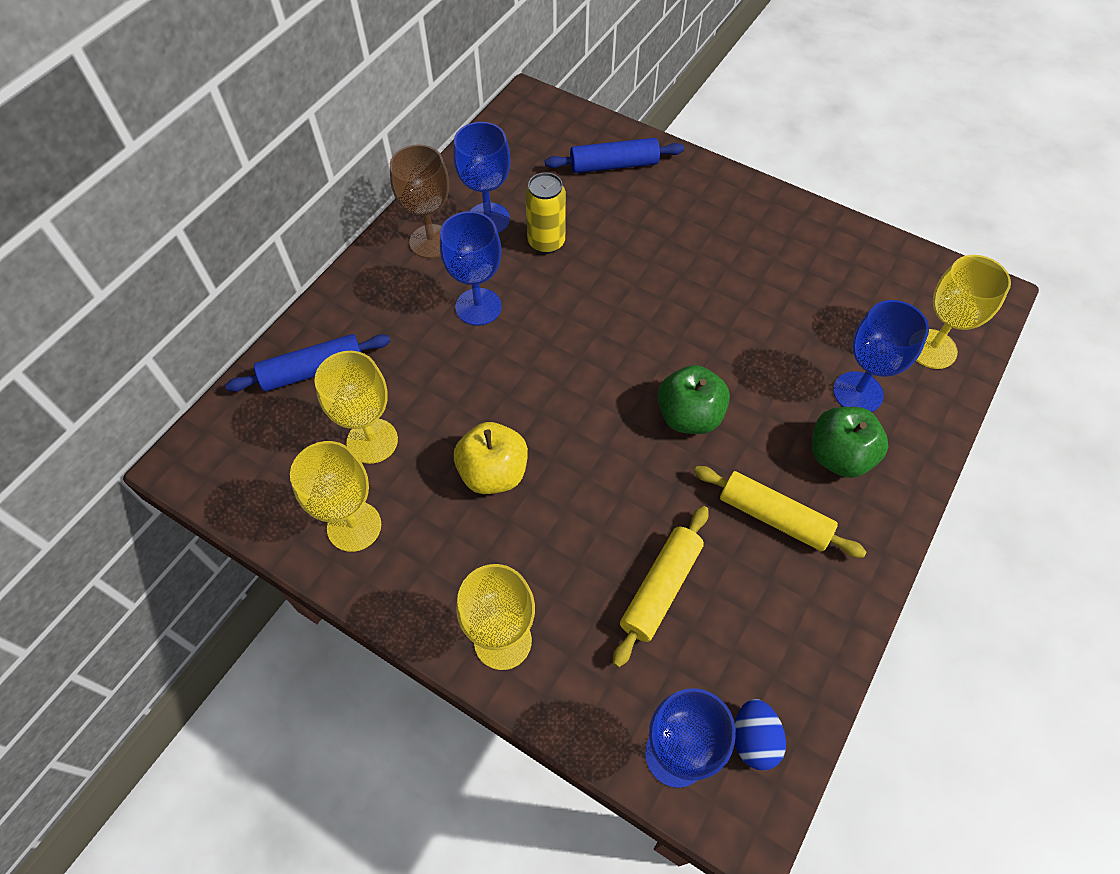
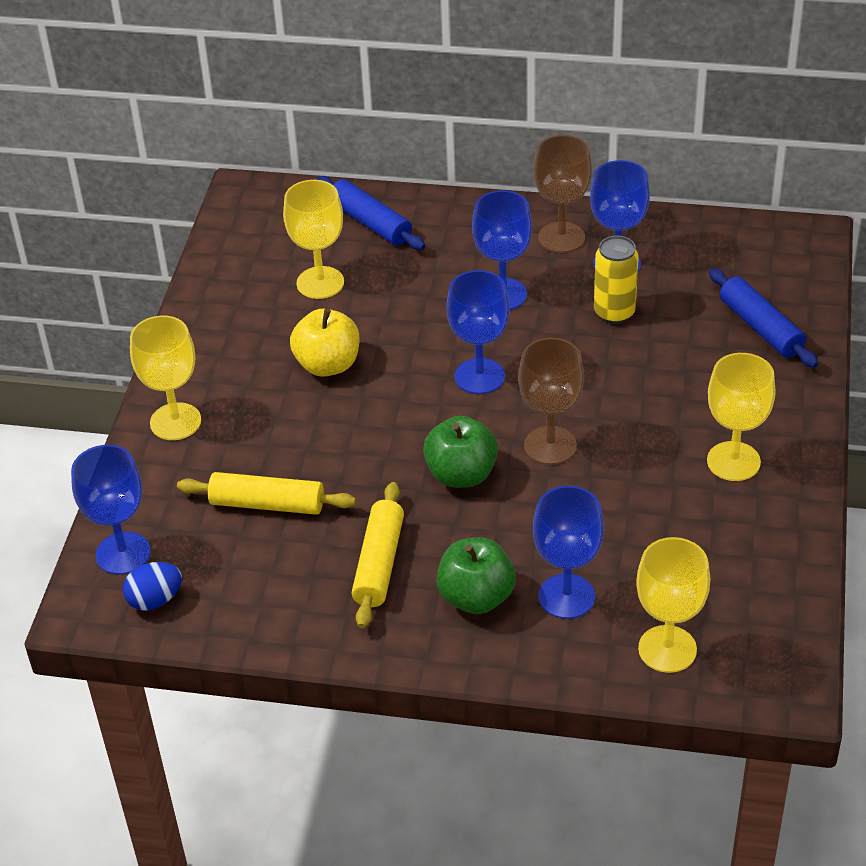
camera: 70 degrees right, 15 degrees down
yellow goblet [290,441,381,552] -> yellow goblet moved to [707,353,776,481]
none -> blue goblet [446,270,510,394]
none -> brown goblet [518,338,584,465]

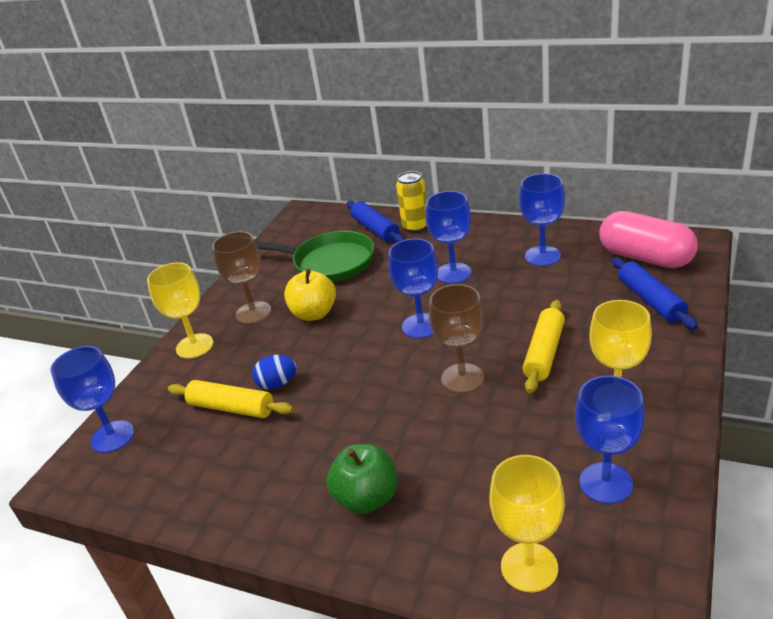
camera: 15 degrees right, 10 degrees down
blue egg [123,562,182,611] -> blue egg moved to [252,355,297,390]
yellow goblet [283,180,344,299] -> green pan [255,231,374,282]
yellow rolling pin [352,482,404,628] -> yellow rolling pin moved to [522,300,565,393]
green apple [423,416,498,488] -> none
brown goblet [533,135,592,253] -> brown goblet moved to [212,231,271,324]
blue goblet [533,486,604,619] -> blue goblet moved to [575,375,645,504]
yellow can [594,236,639,324] -> yellow can moved to [396,171,427,233]
none -> pink capsule [600,211,698,268]

